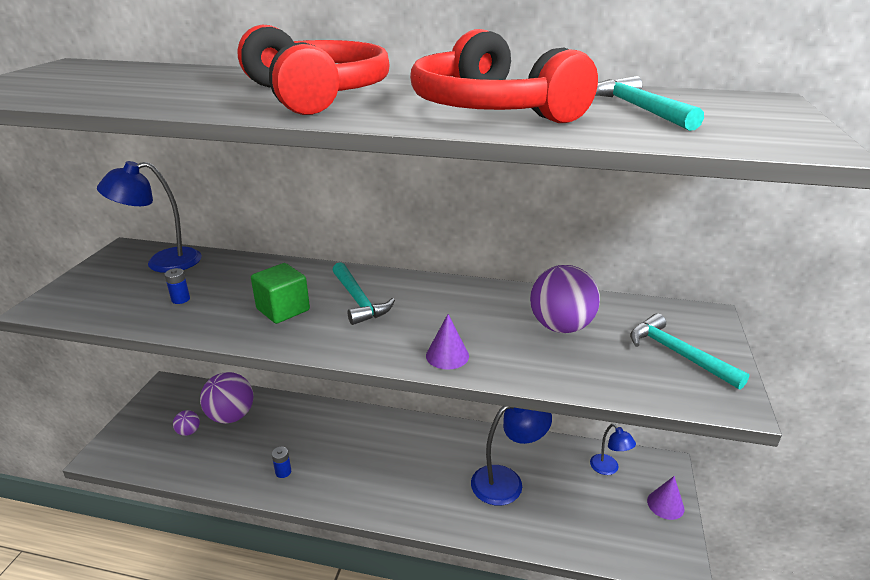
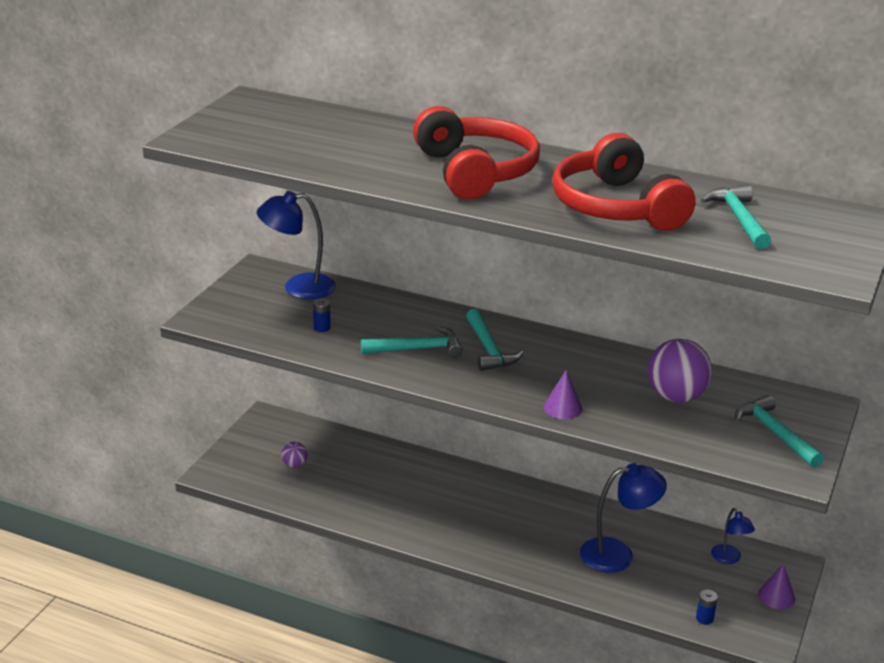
camera: 10 degrees right, 0 degrees up
purple ball [200,372,253,423] -> none
green cube [251,263,310,324] -> turquoise hammer [361,326,463,358]
blue battery [272,447,291,478] -> blue battery moved to [696,590,718,625]

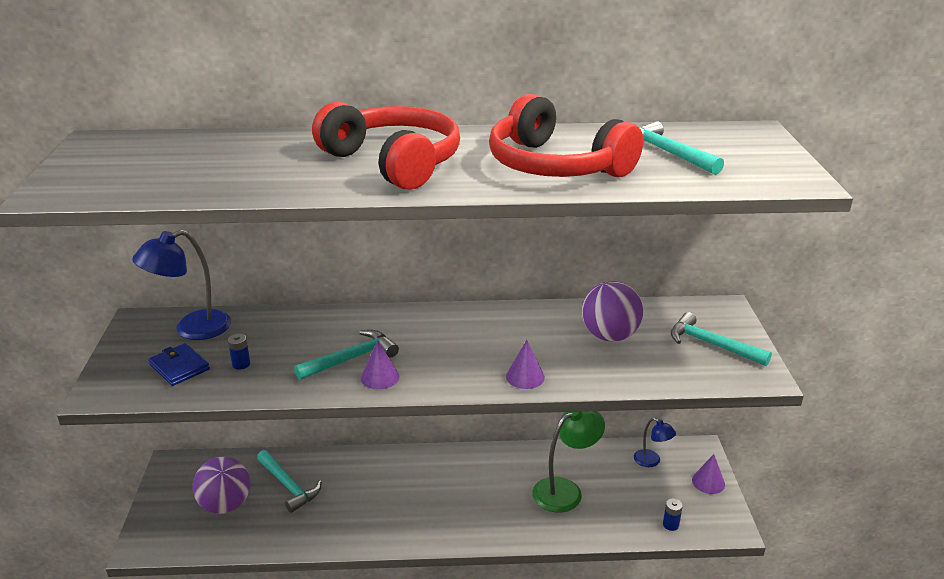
camera: 25 degrees left, 0 degrees up
purple ball [281,442,308,468] -> purple ball [192,457,251,514], size x2.07
turquoise hammer [466,309,523,371] -> turquoise hammer moved to [257,450,321,513]
blue lamp [580,463,667,573] -> green lamp [532,411,605,513]
none -> blue wallet [149,343,210,386]
none -> purple cone [361,340,400,389]

